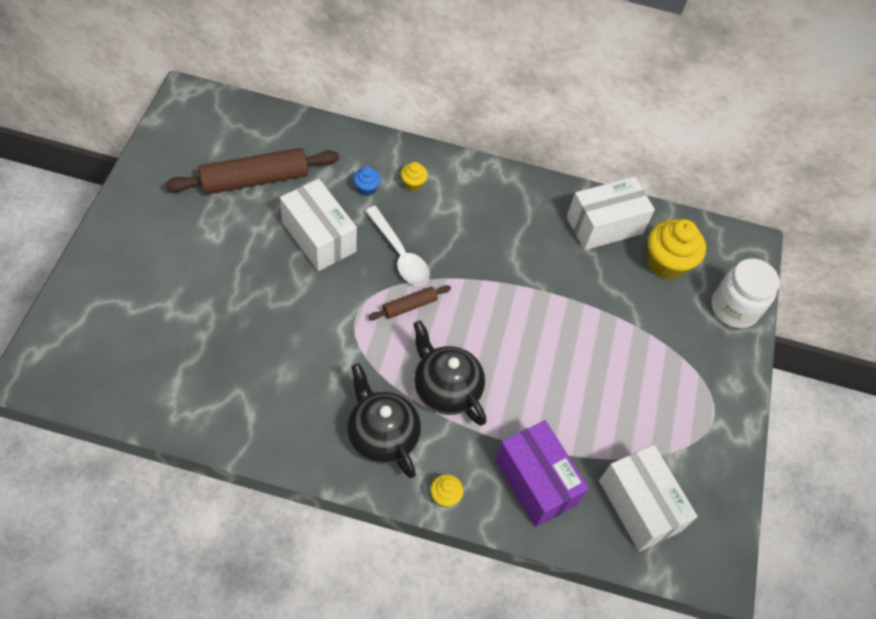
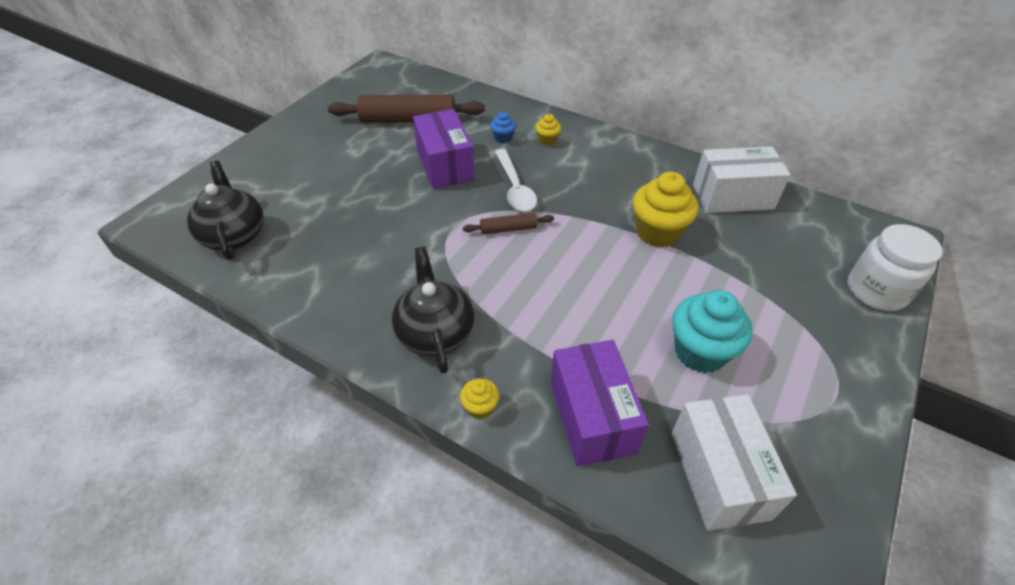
camera: 25 degrees right, 10 degrees down
white box [280,179,357,271] -> purple box [413,109,475,189]
black teapot [413,320,486,426] -> black teapot moved to [187,161,264,260]
yellow cupcake [647,219,706,280] -> yellow cupcake moved to [633,172,699,248]
none -> turquoise cupcake [672,290,753,373]

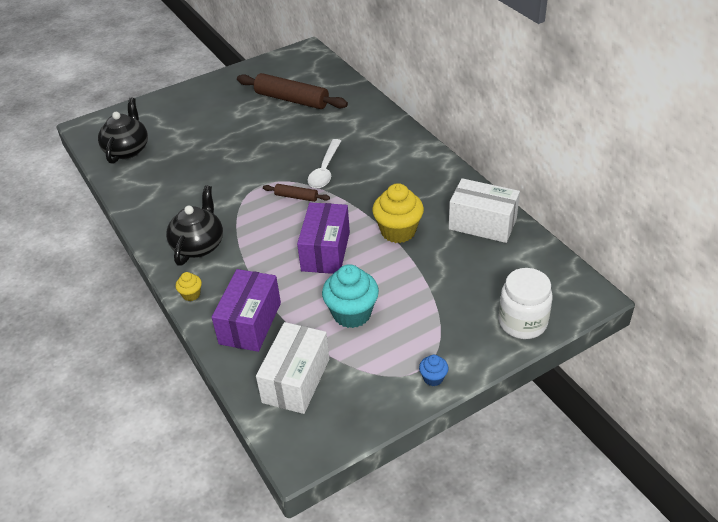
camera: 30 degrees right, 5 degrees down
purple box [413,109,475,189] -> purple box moved to [297,202,350,274]
blue cupcake [490,111,516,143] -> blue cupcake moved to [419,355,448,386]
yellow cupcake [535,114,561,146] -> none

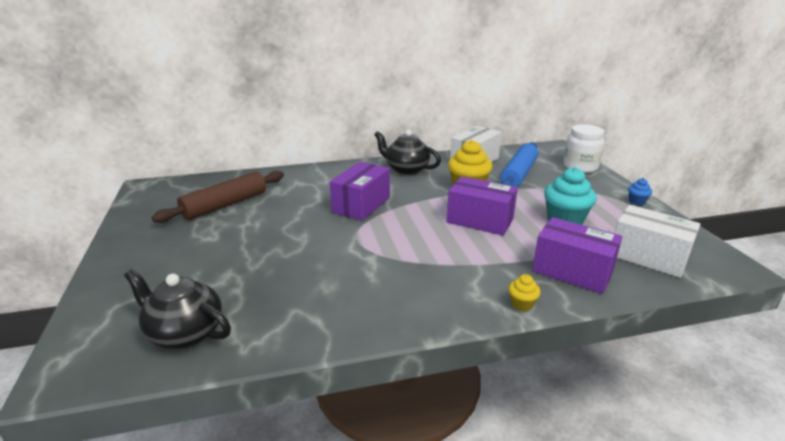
camera: 75 degrees left, 15 degrees down
black teapot [166,185,223,266] -> black teapot moved to [374,129,441,175]
brown rolling pin [263,184,330,202] -> none
white spoon [308,139,341,189] -> purple box [330,162,390,221]
none -> blue rolling pin [500,142,538,187]

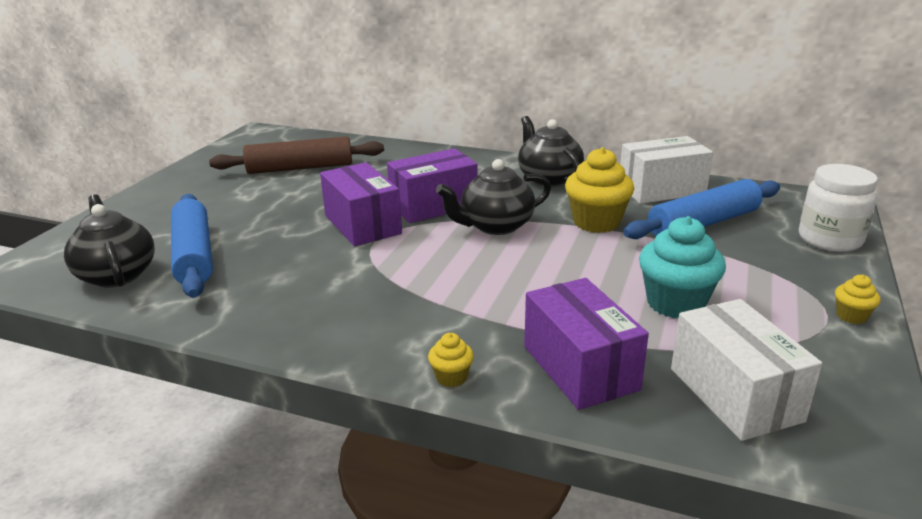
camera: 35 degrees right, 0 degrees up
purple box [447,176,518,236] -> purple box moved to [320,162,402,246]
blue cupcake [628,178,652,205] -> yellow cupcake [835,275,881,324]
none -> blue rolling pin [171,194,213,298]
none -> black teapot [436,159,551,235]

